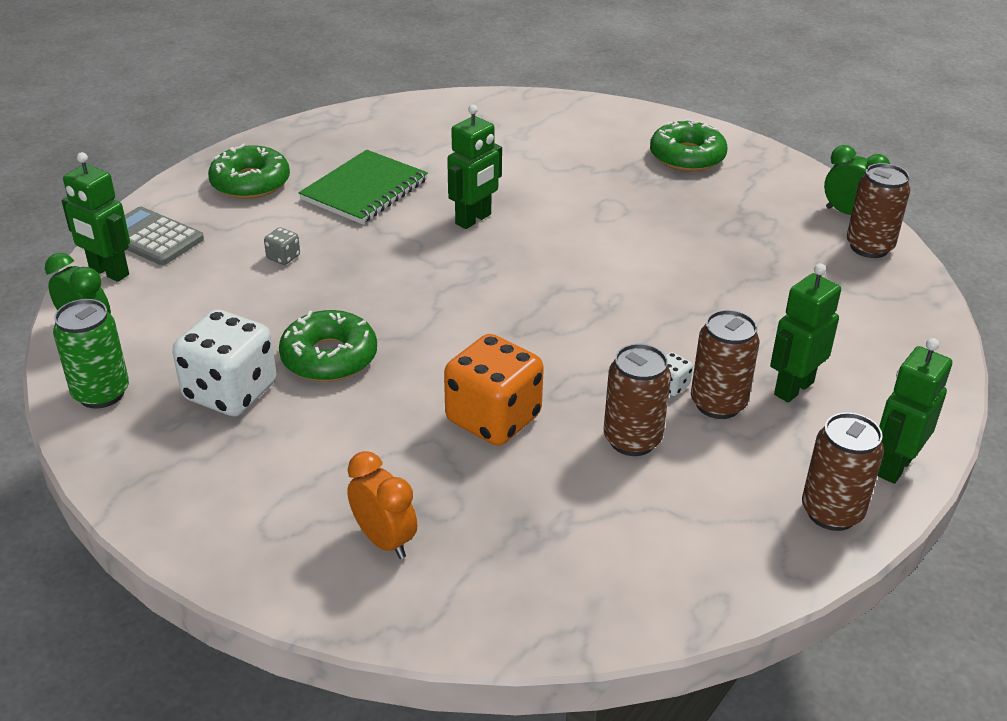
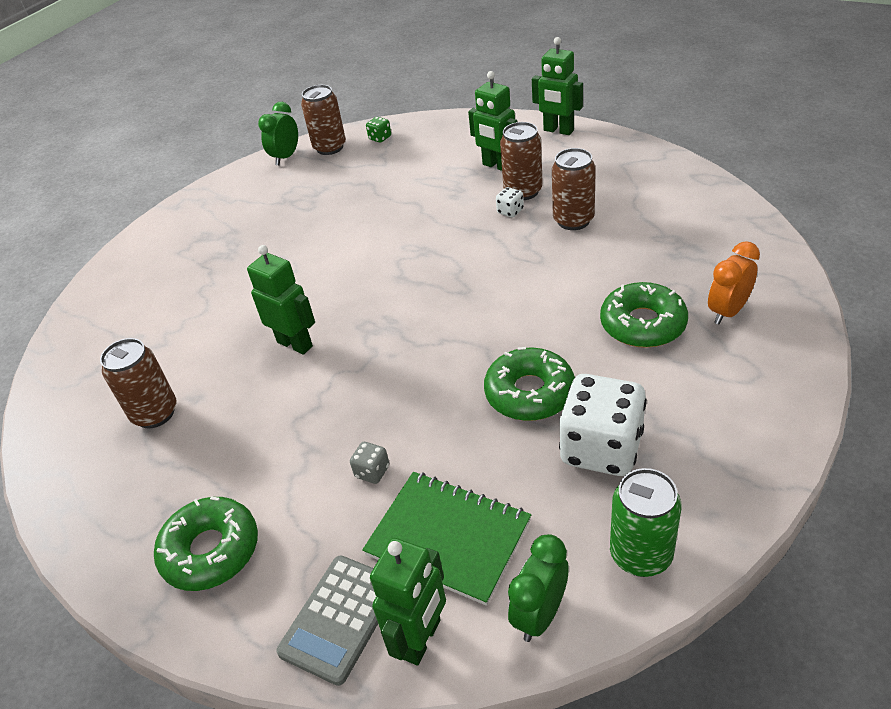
camera: 90 degrees left, 5 degrees up
green notebook [299,150,428,224] -> green notebook moved to [362,472,531,606]
orange dice [444,334,544,446] -> none
green donut [650,119,728,172] -> green donut moved to [600,282,688,348]
brown can [802,412,884,531] -> brown can moved to [100,338,176,428]
none -> green dice [366,117,391,143]

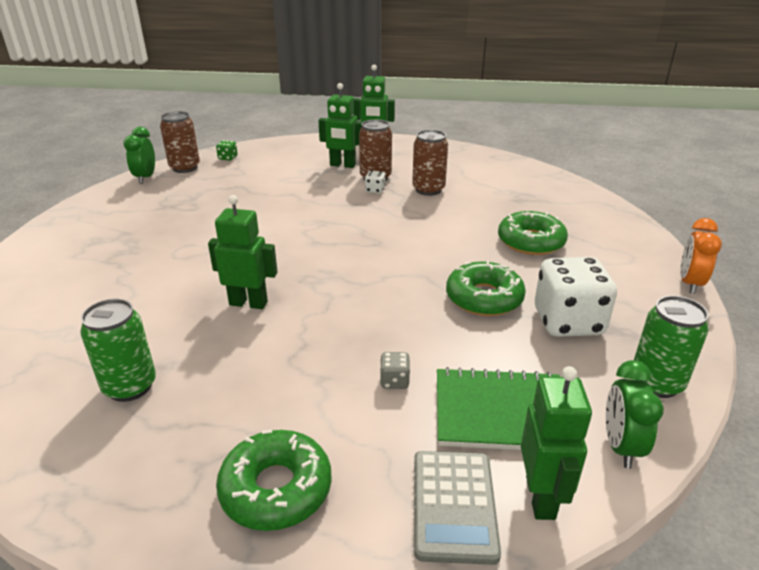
camera: 30 degrees left, 10 degrees down
brown can [100,338,176,428] -> green can [80,299,156,402]
orange clock [708,241,760,324] -> orange clock moved to [680,218,722,294]

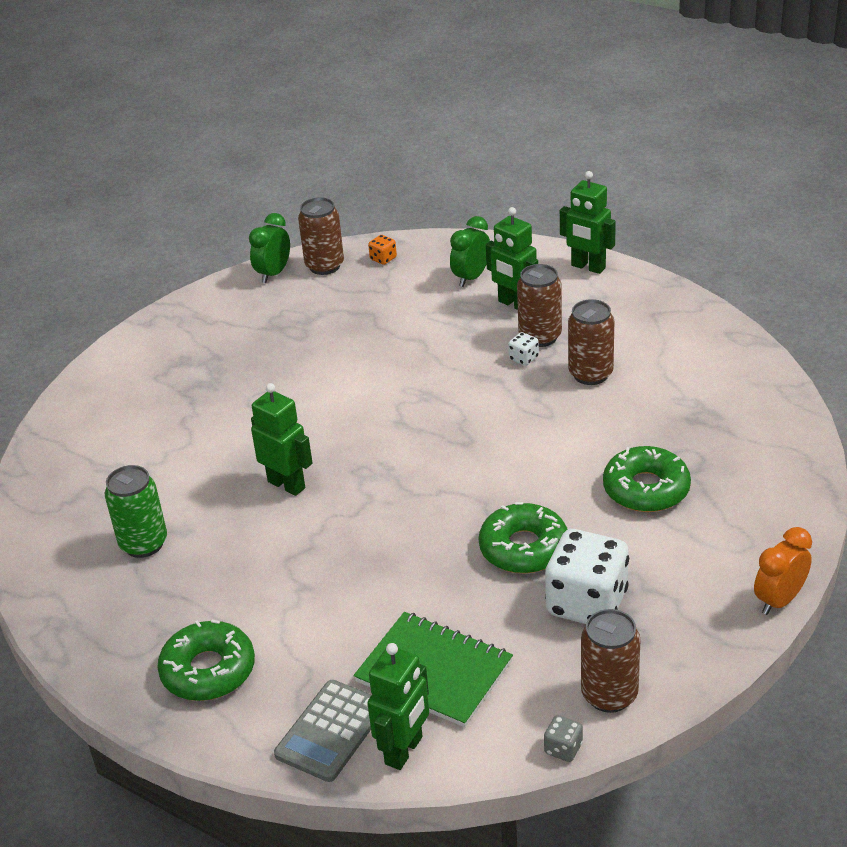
camera: 30 degrees right, 5 degrees up
green dice [216,140,238,161] -> orange dice [368,235,397,265]
grey dice [380,352,410,389] -> grey dice moved to [544,715,583,762]
green clock [606,360,664,469] -> green clock moved to [450,216,490,287]
green can [634,295,709,398] -> brown can [581,609,641,713]

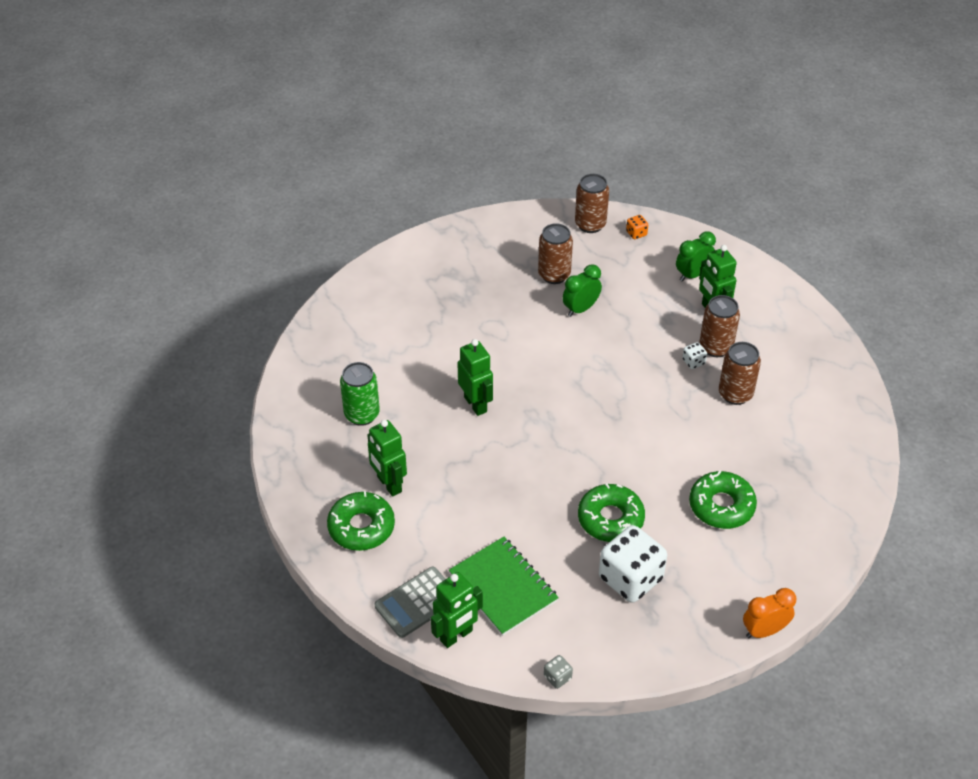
camera: 20 degrees right, 10 degrees up
green clock [249,213,290,283] -> green clock moved to [563,265,602,317]
green robot [560,171,616,274] -> green robot moved to [367,420,407,496]
brown can [581,609,641,713] -> brown can moved to [538,223,573,284]

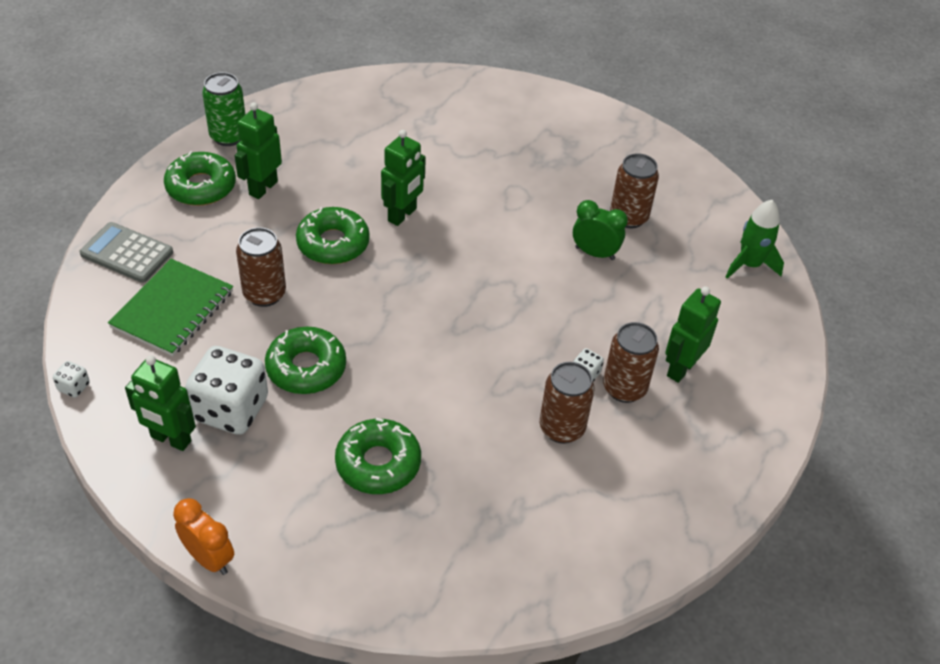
camera: 60 degrees right, 0 degrees up
green can [340,362,380,426] -> green can moved to [202,72,245,146]
green robot [431,572,483,648] -> green robot moved to [125,355,196,451]
grey dice [544,655,573,689] -> white dice [53,361,90,398]
brown can [575,174,609,233] -> brown can moved to [236,227,286,307]
orange dice [626,215,648,239] -> green rocket [726,200,784,279]
green clock [676,232,716,282] -> none
none -> green donut [296,207,370,264]

